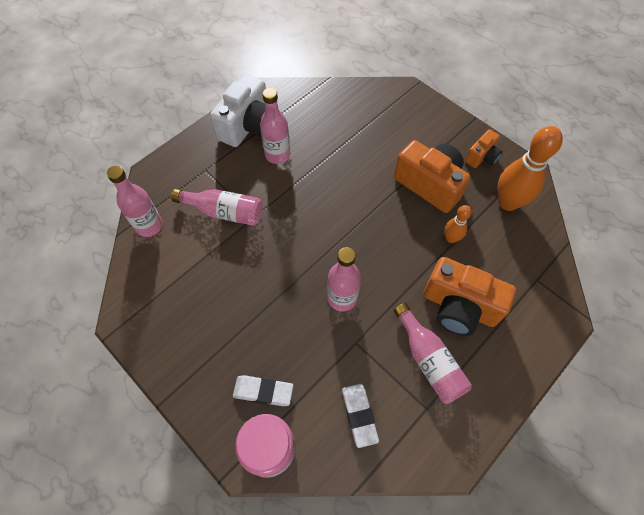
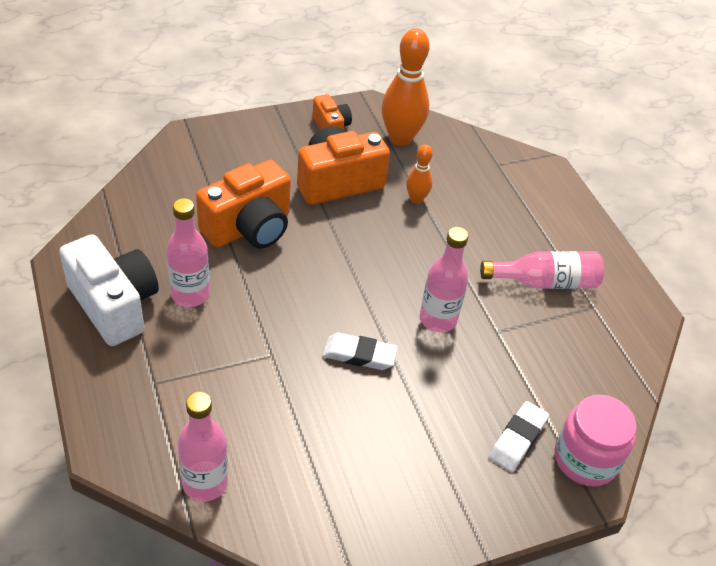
camera: 70 degrees left, 15 degrees down
pink bottle [171,189,262,226] -> none
white eraser [342,384,379,448] -> white eraser moved to [322,333,398,370]
orange camera [424,257,516,336] -> orange camera moved to [196,160,291,249]

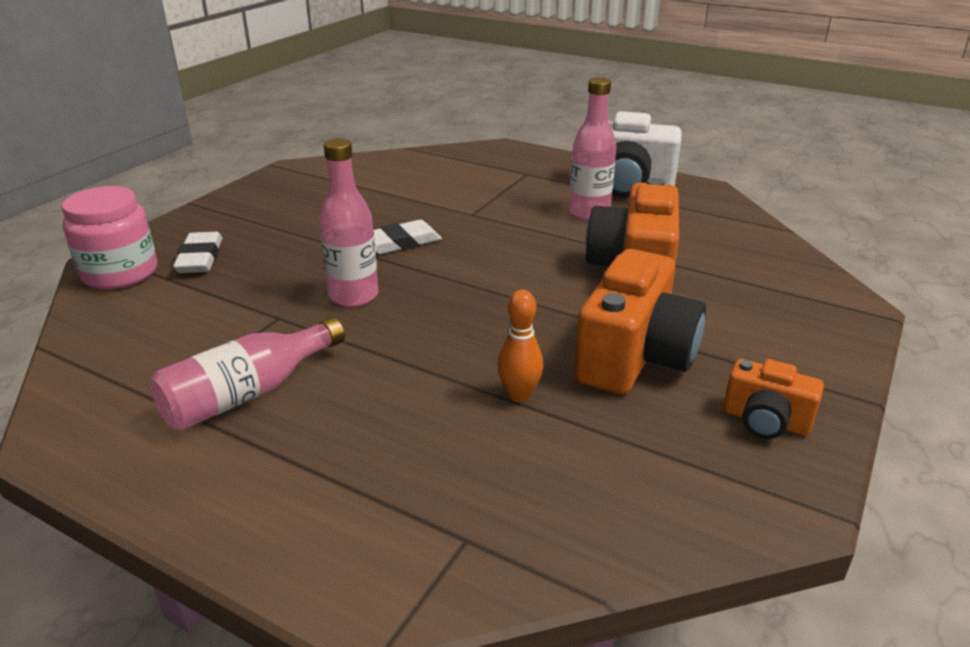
camera: 145 degrees right, 15 degrees down
pink bottle [178,392,228,502] -> none
orange bowling pin [382,28,430,146] -> none

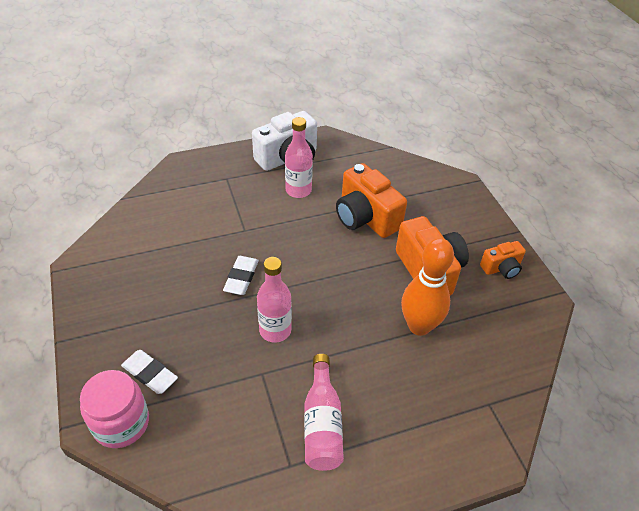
camera: 50 degrees left, 15 degrees up
orange bowling pin [497,290,543,402] -> orange bowling pin [401,238,454,336], size x1.92

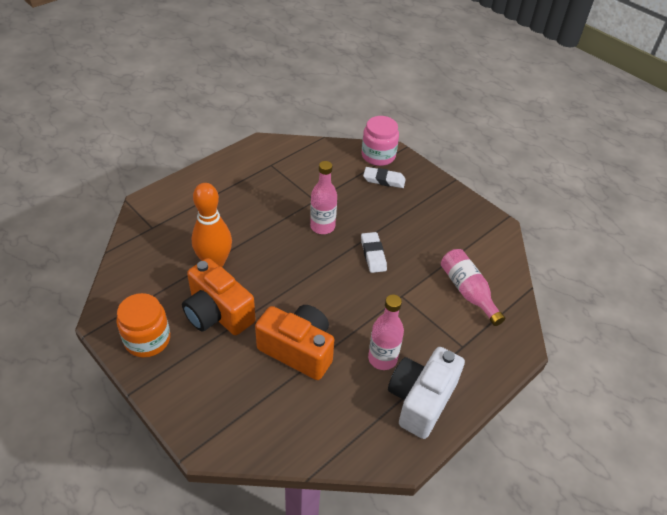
camera: 155 degrees right, 0 degrees up
pink bottle [304,354,344,471] -> pink bottle moved to [441,249,505,326]
orange camera [480,241,526,279] -> orange jar [116,293,170,358]

